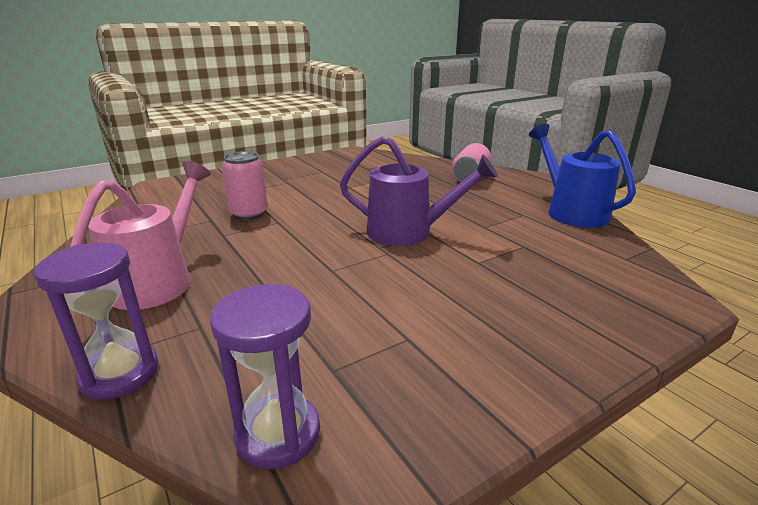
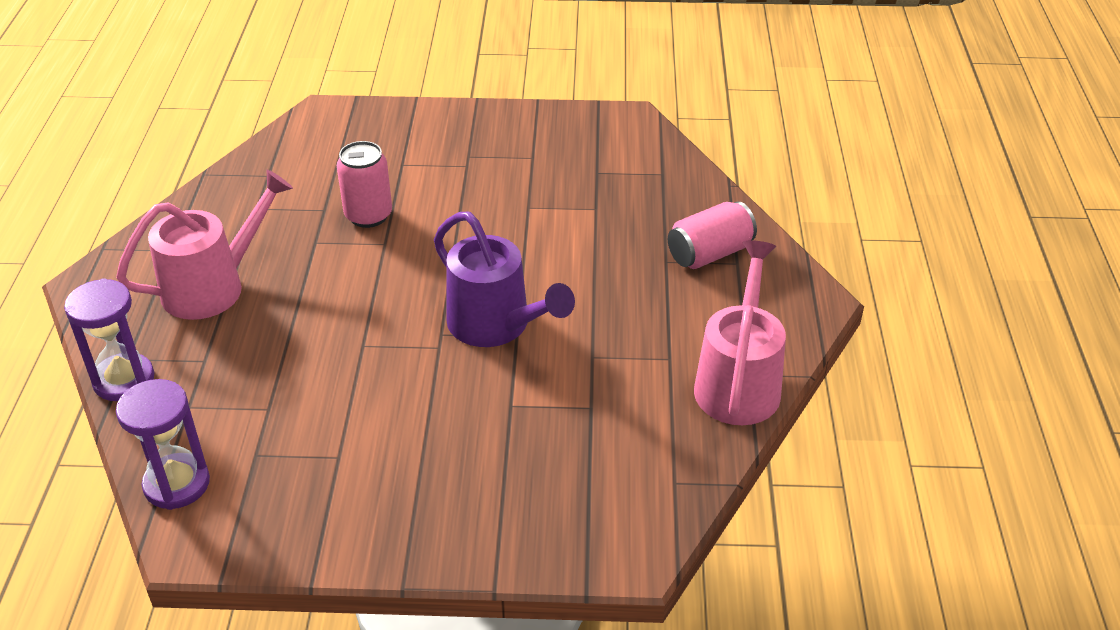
camera: 35 degrees right, 15 degrees up
blue watering can [529,124,636,228] -> pink watering can [694,240,786,425]

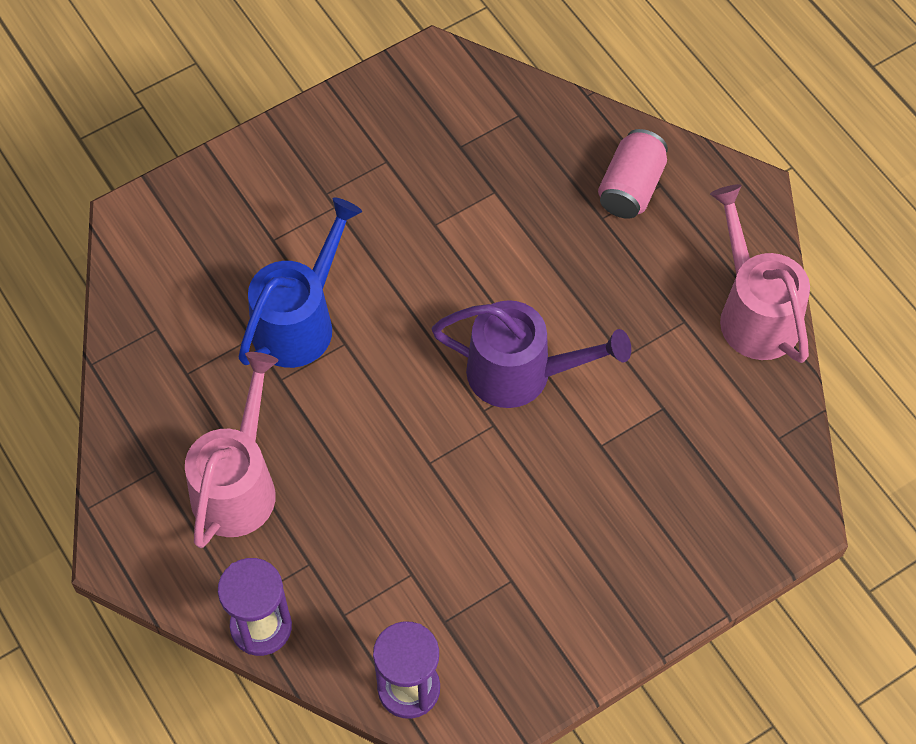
camera: 35 degrees left, 20 degrees up
pink can [337,141,392,228] -> blue watering can [238,197,362,368]

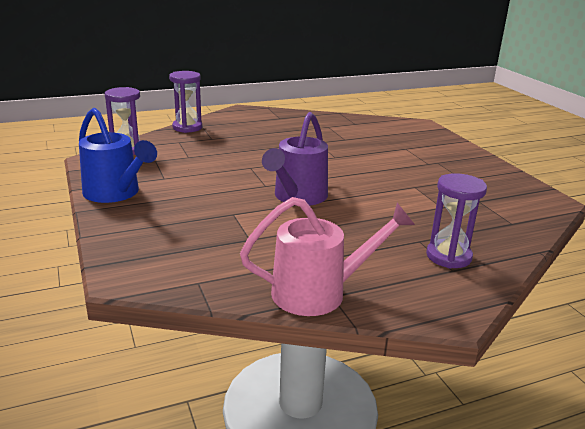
camera: 100 degrees right, 35 degrees down
pink watering can [185,352,279,548] -> none
blue watering can [238,197,362,368] -> blue watering can moved to [79,108,157,203]
pink can [598,129,668,219] -> purple hourglass [426,173,487,269]

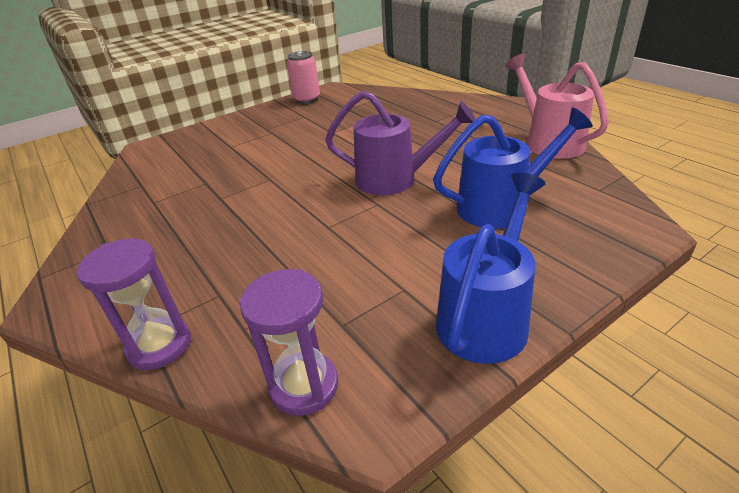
camera: 100 degrees left, 10 degrees up
purple hourglass [426,173,487,269] -> none
none -> pink can [287,51,320,104]
none -> blue watering can [433,107,593,229]

